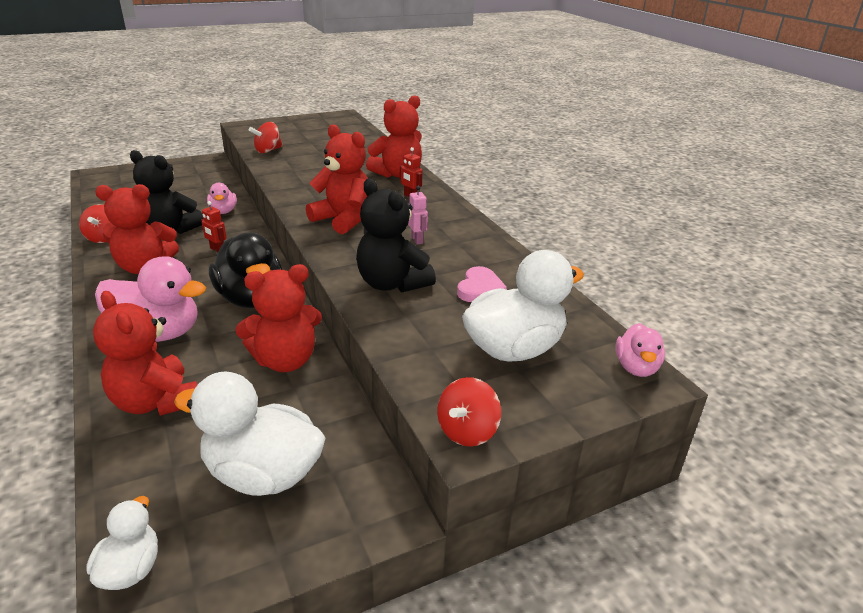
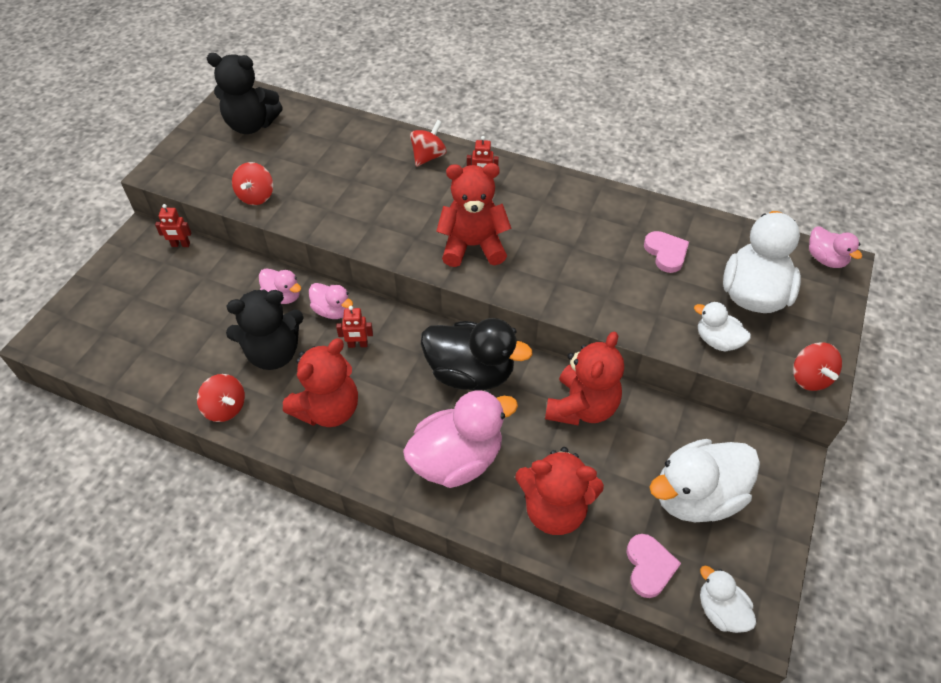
camera: 40 degrees left, 20 degrees up
black teddy bear [356,179,436,293] -> black teddy bear moved to [207,53,283,134]
red teddy bear [366,95,422,178] -> red spinning top [410,120,447,167]
pink robot [408,186,428,245] -> none
none -> red robot [155,204,191,247]
none -> pink duck [309,283,353,319]
none -> pink heart [626,534,681,598]
none -> white duck [694,302,751,351]

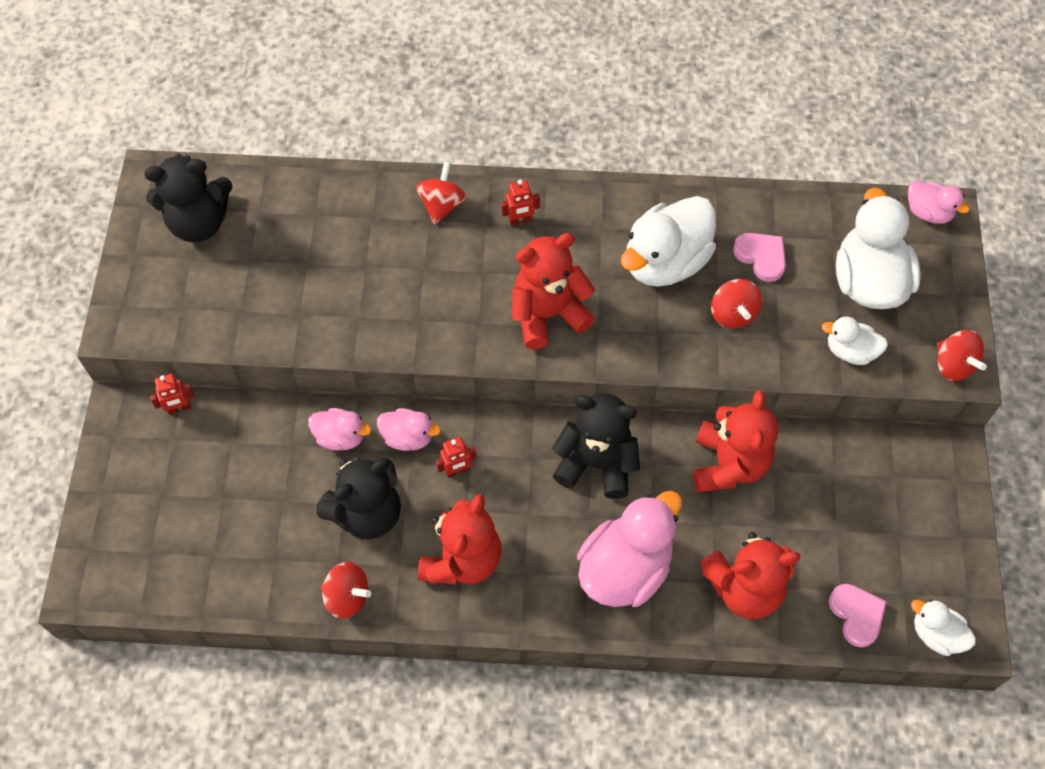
camera: 20 degrees left, 10 degrees up
red spinning top [232,162,273,205] -> red spinning top moved to [711,279,762,328]
black duck [421,318,533,390] -> black teddy bear [552,393,640,499]
white duck [650,439,760,522] -> white duck moved to [621,196,716,287]

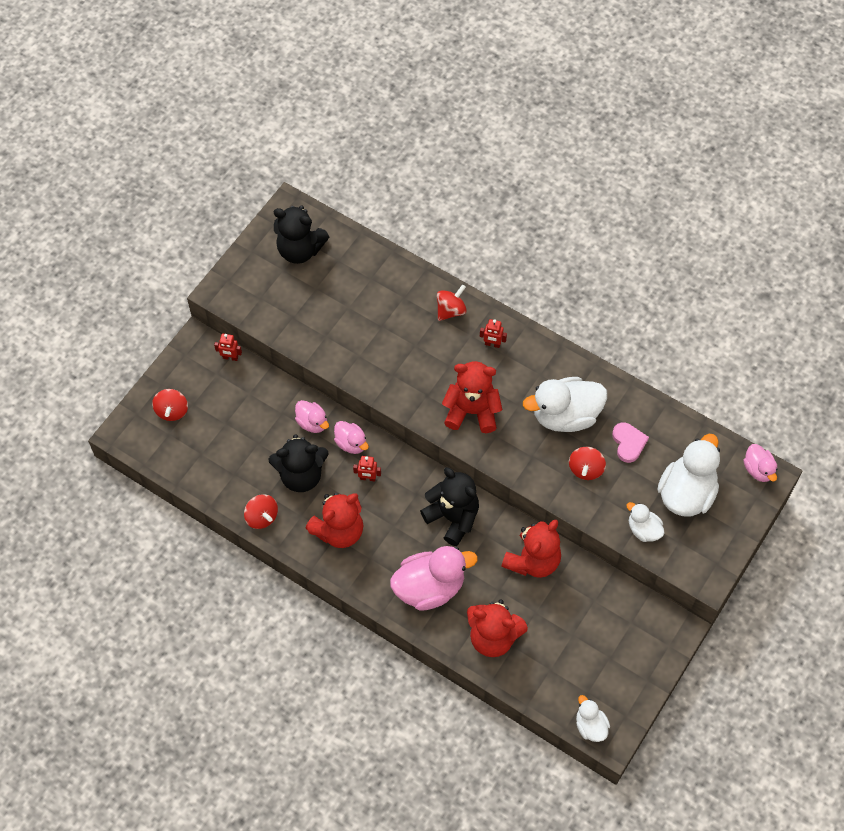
camera: 30 degrees right, 0 degrees up
pink heart [829,584,887,648] -> none
red spinning top [937,330,987,381] -> red spinning top moved to [152,389,188,421]

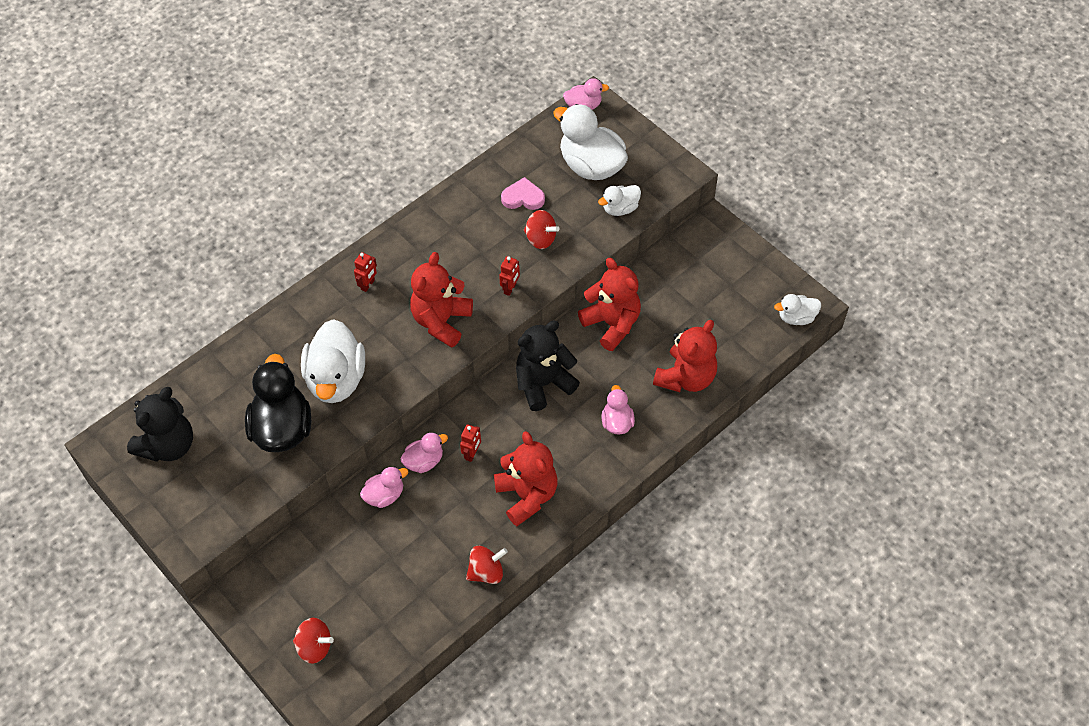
camera: 75 degrees left, 5 degrees down
red robot [214,333,242,361] -> red robot moved to [499,256,520,296]
black teddy bear [269,434,329,492] -> none
pink duck [390,546,478,611] -> pink duck [602,385,635,434], size x0.53
red spinning top [437,284,467,321] -> none
white duck [523,377,607,432] -> white duck moved to [301,319,365,403]
none -> black duck [245,354,311,452]

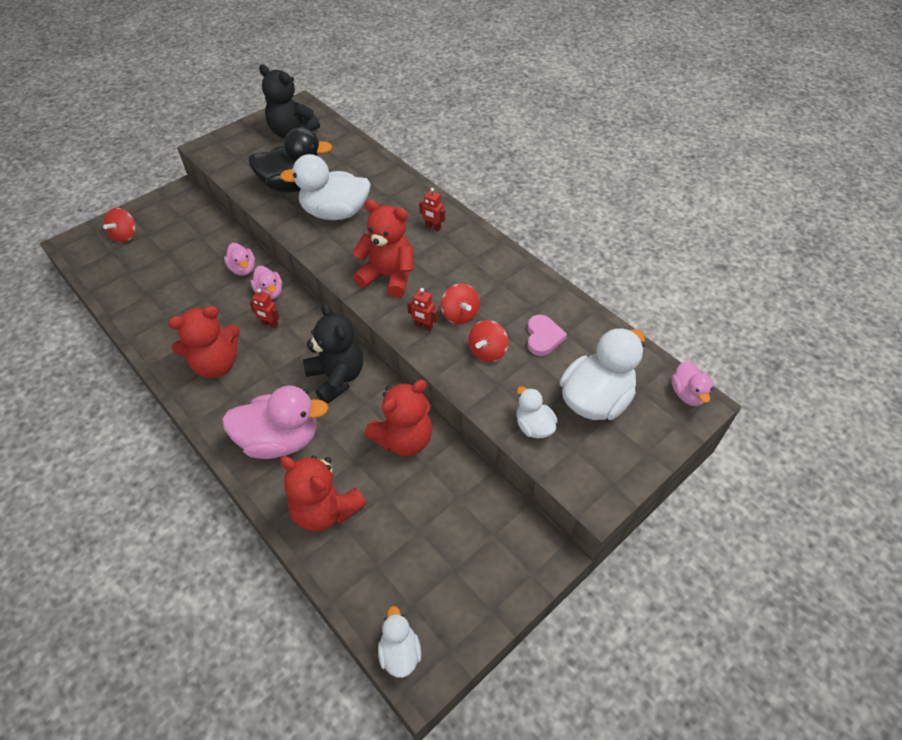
camera: 90 degrees right, 5 degrees down
red spinning top [466,546,508,584] -> red spinning top moved to [441,283,480,324]
pink duck [602,385,635,434] -> pink duck [222,386,329,459], size x1.90

